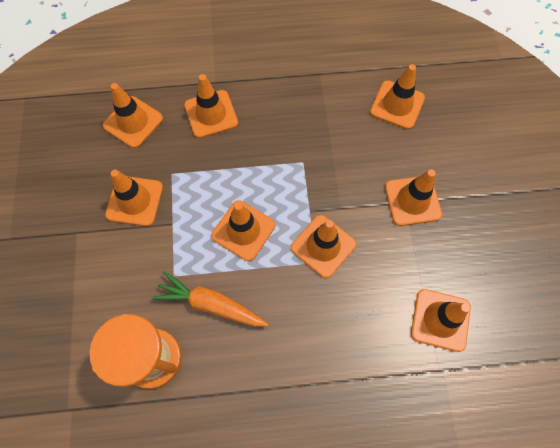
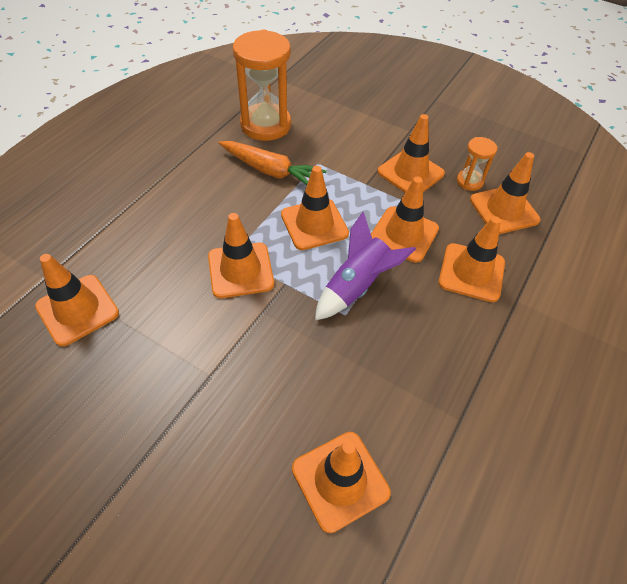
camera: 125 degrees right, 15 degrees down
orange carrot [152,271,269,327] -> orange carrot turned 60 degrees clockwise [219,141,327,185]
orange traffic cone [385,169,442,226] -> orange traffic cone moved to [371,176,439,263]
none -> purple rocket [315,211,416,320]
none -> orange hourglass [457,137,498,191]

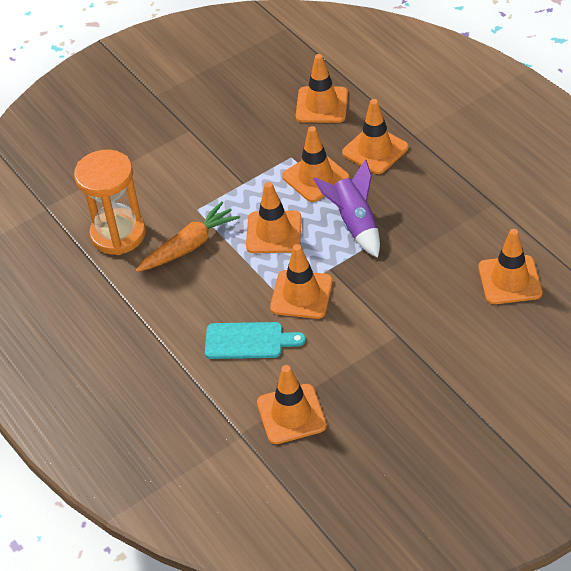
camera: 60 degrees left, 5 degrees down
orange traffic cone [378,114,445,193] -> none
orange hourglass [457,137,498,191] -> none
none -> turquoise cutting board [205,322,306,359]

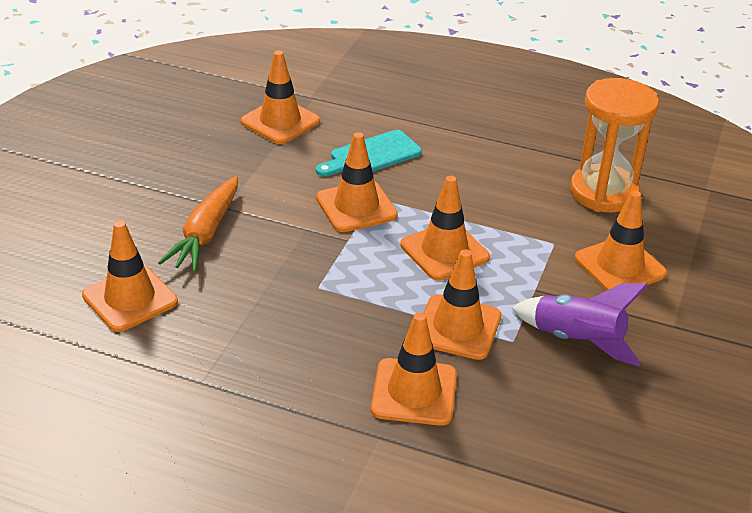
camera: 140 degrees right, 10 degrees down
orange carrot [136,202,240,272] -> orange carrot moved to [158,176,238,272]
orange traffic cone [296,54,348,123] -> orange traffic cone moved to [575,190,667,291]
purple rocket [313,159,380,258] -> purple rocket moved to [512,283,648,366]

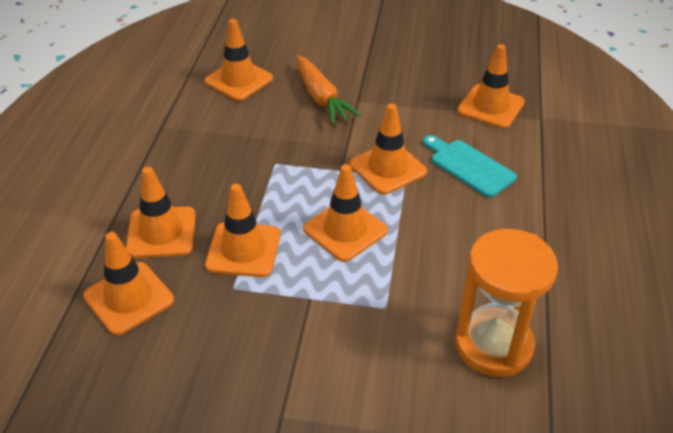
camera: 80 degrees right, 5 degrees up
orange carrot [158,176,238,272] -> orange carrot turned 120 degrees counterclockwise [296,55,361,125]
purple rocket [512,283,648,366] -> none
orange traffic cone [575,190,667,291] -> orange traffic cone moved to [83,232,174,335]

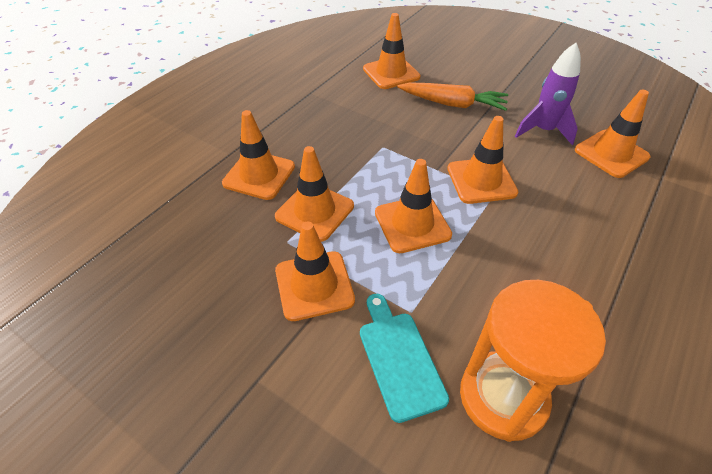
camera: 25 degrees right, 5 degrees up
orange traffic cone [83,232,174,335] -> orange traffic cone moved to [275,222,355,321]
orange carrot [296,55,361,125] -> orange carrot turned 75 degrees counterclockwise [397,82,508,111]
turquoise cutting board [423,135,517,198] -> turquoise cutting board moved to [360,294,449,423]
none -> purple rocket [515,43,581,145]

